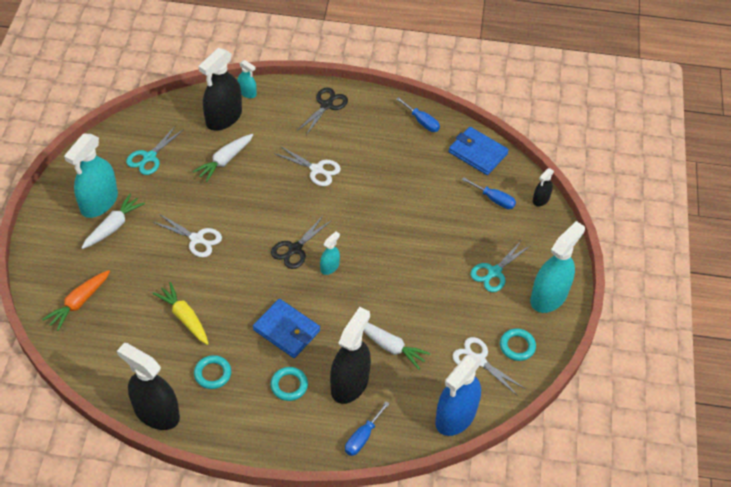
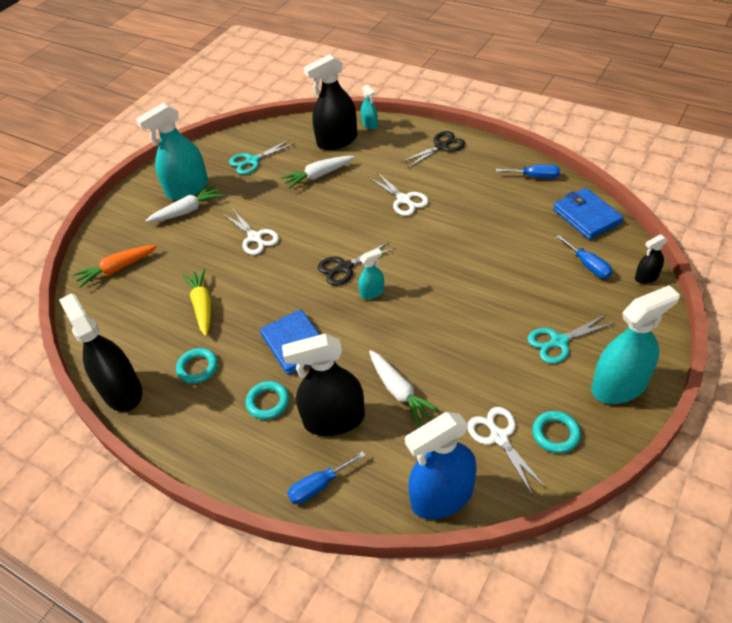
camera: 30 degrees right, 5 degrees down
black spray bottle [330,307,371,404] -> black spray bottle turned 150 degrees counterclockwise [282,334,365,436]
blue screwdriver [396,97,440,132] -> blue screwdriver turned 60 degrees counterclockwise [496,165,560,179]

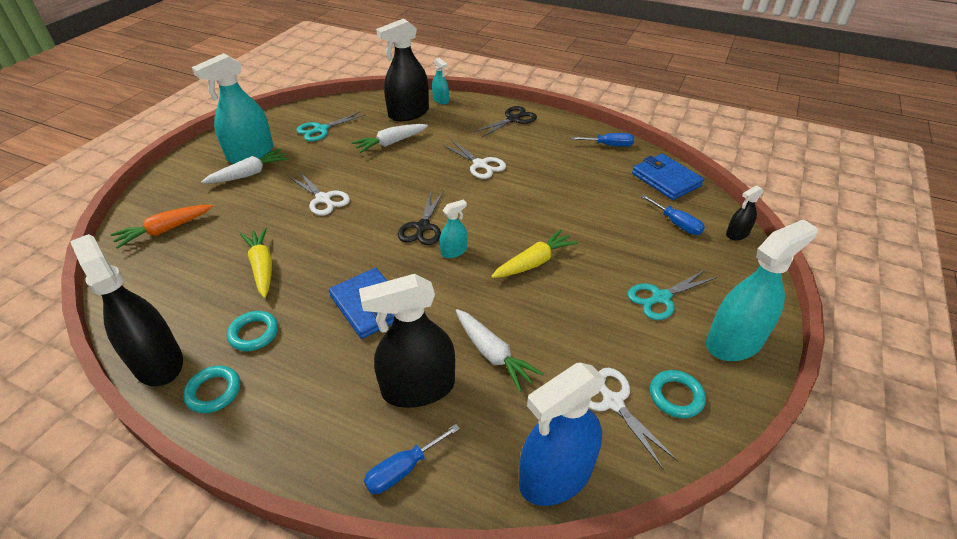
camera: 10 degrees left, 5 degrees down
turquoise ring [245,381,289,420] -> turquoise ring moved to [183,366,240,413]
black scissors [318,241,396,286] -> black scissors turned 45 degrees counterclockwise [398,191,444,245]
none -> yellow carrot [491,229,578,278]

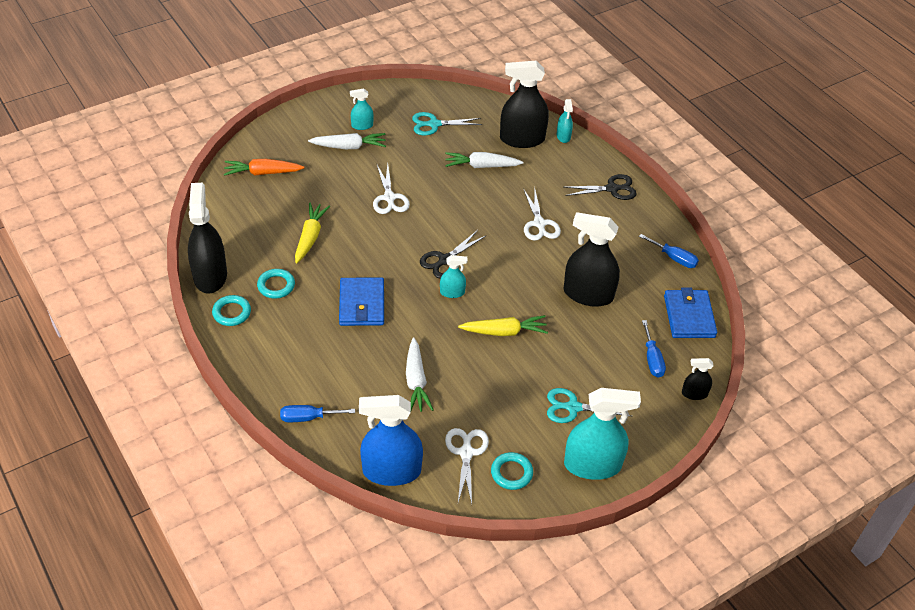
camera: 30 degrees right, 5 degrees up
turquoise spray bottle [192,53,273,164] -> turquoise spray bottle [350,88,374,130], size x0.48
black spray bottle [359,274,455,408] -> black spray bottle moved to [564,212,620,307]

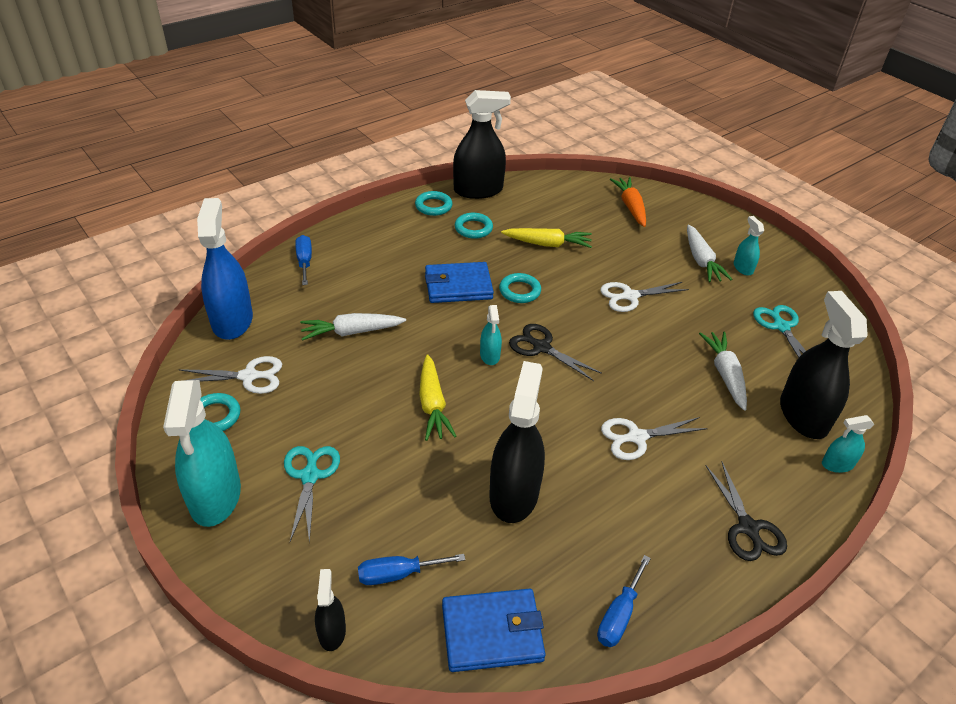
camera: 85 degrees right, 5 degrees down
none -> turquoise ring [499,273,541,303]

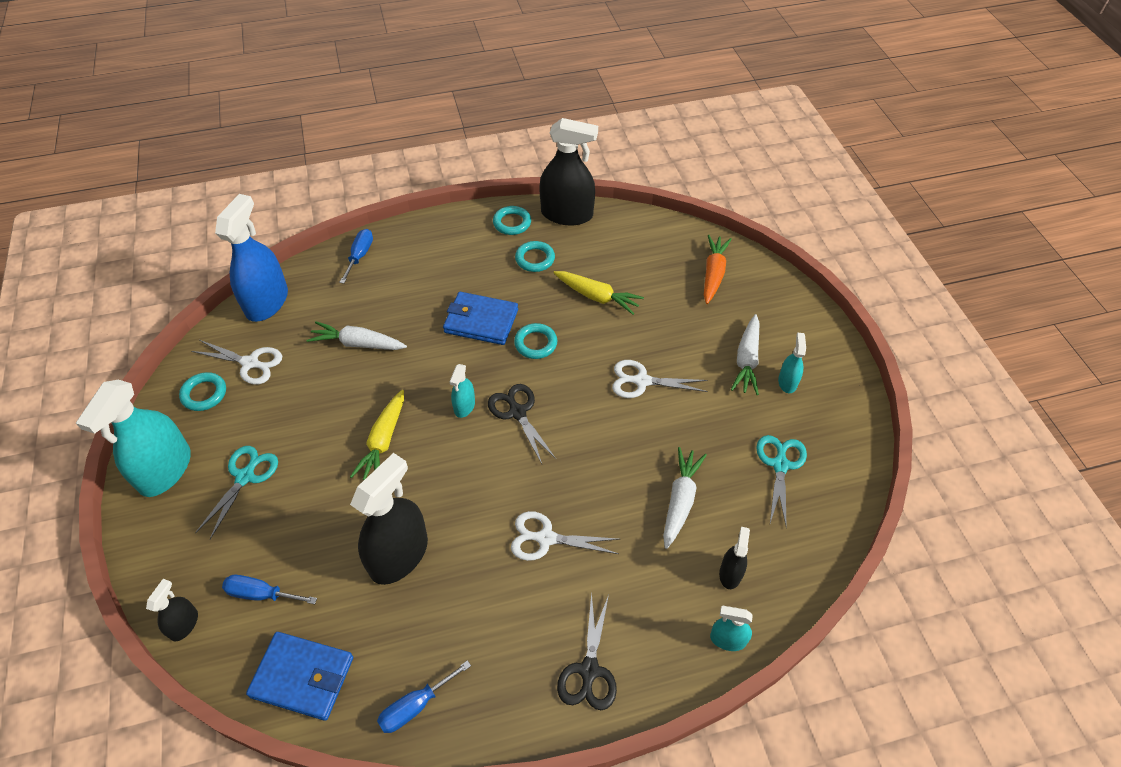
camera: 25 degrees right, 10 degrees up
black spray bottle [780,291,868,439] -> black spray bottle [719,526,750,589], size x0.48

